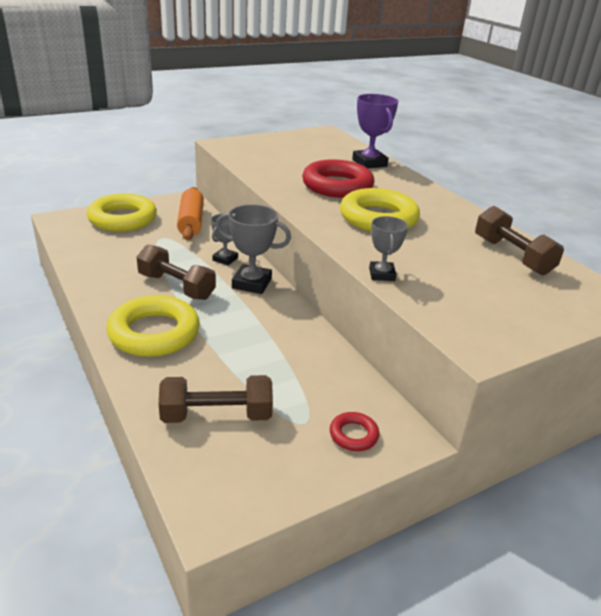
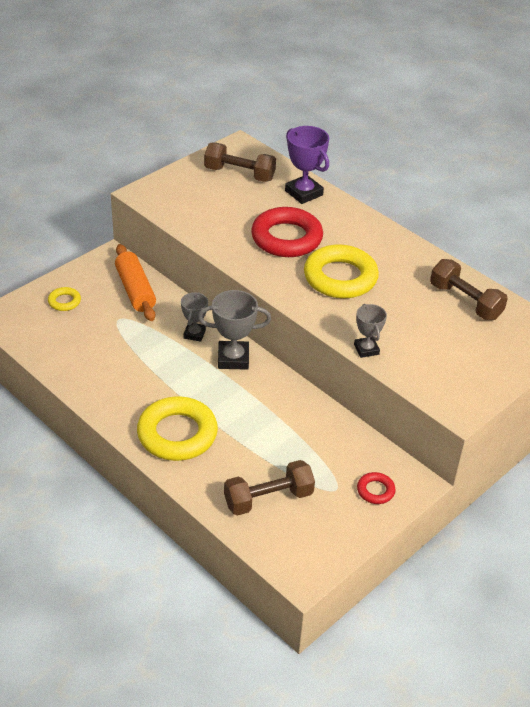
camera: 15 degrees left, 10 degrees up
yellow ring [87,193,157,232] -> yellow ring [48,287,81,311], size x0.46
brown dumbbell [137,245,216,300] -> brown dumbbell moved to [204,142,276,182]

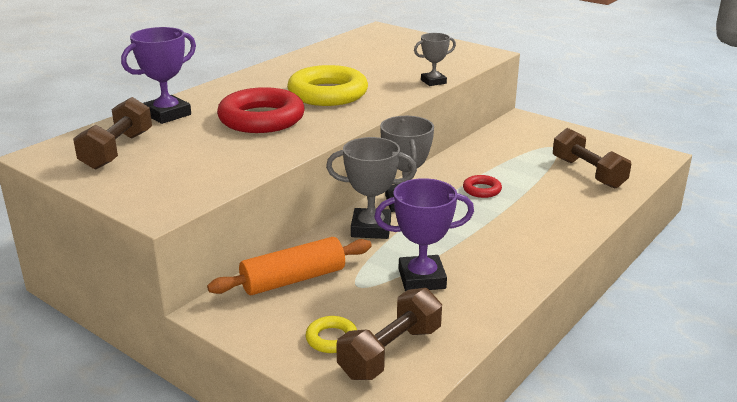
camera: 95 degrees left, 15 degrees down
yellow ring [137,396,218,461] -> none
grey trophy [181,292,208,342] -> grey trophy [326,137,417,239], size x1.61
red ring [357,472,396,504] -> red ring moved to [463,175,502,198]
brown dumbbell [430,259,508,320] -> brown dumbbell moved to [336,288,442,380]
none -> purple trophy [374,178,474,291]

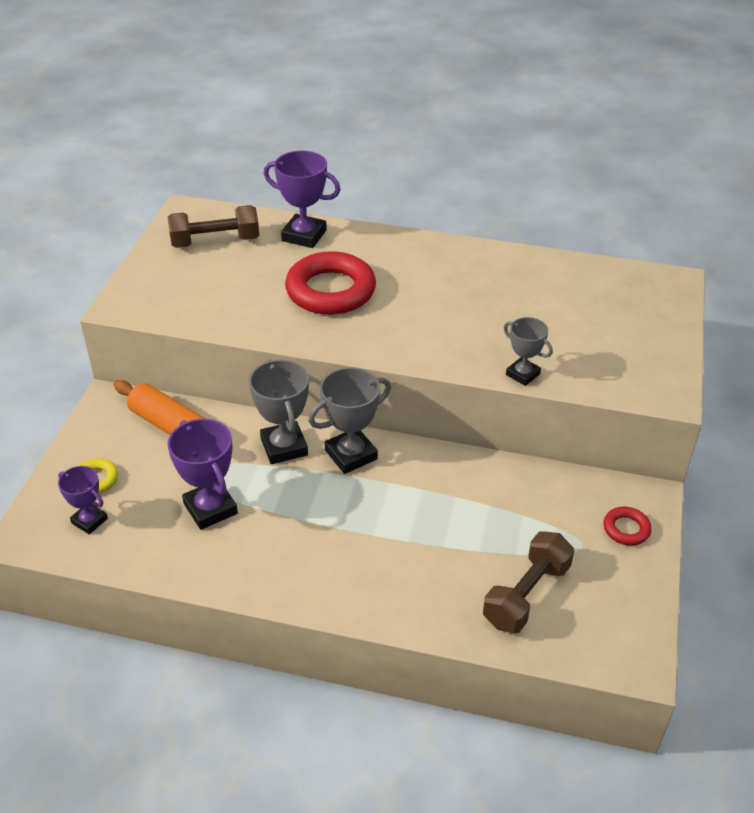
camera: 65 degrees right, 15 degrees up
yellow ring [287,65,368,106] -> none
brown dumbbell [336,288,442,380] -> purple trophy [58,466,108,534]
red ring [463,175,502,198] -> red ring moved to [604,507,651,546]

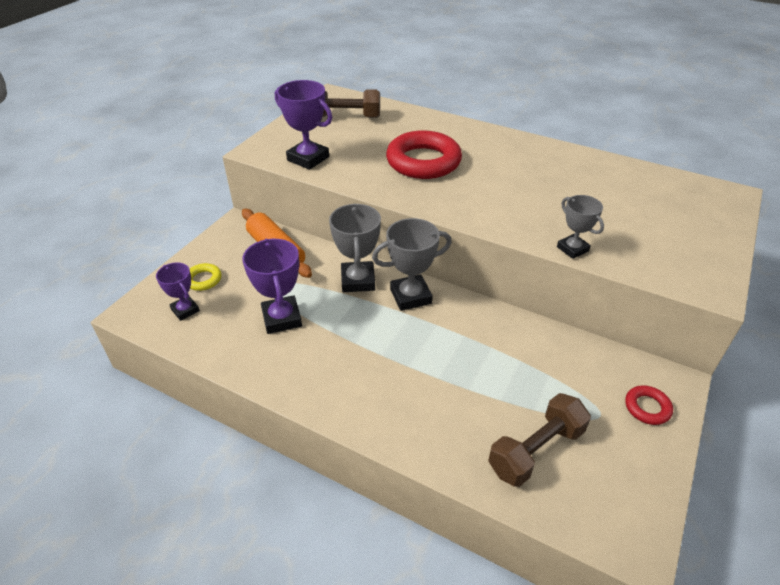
camera: 15 degrees right, 0 degrees up
purple trophy [264,151,340,248] -> purple trophy moved to [275,80,332,170]

